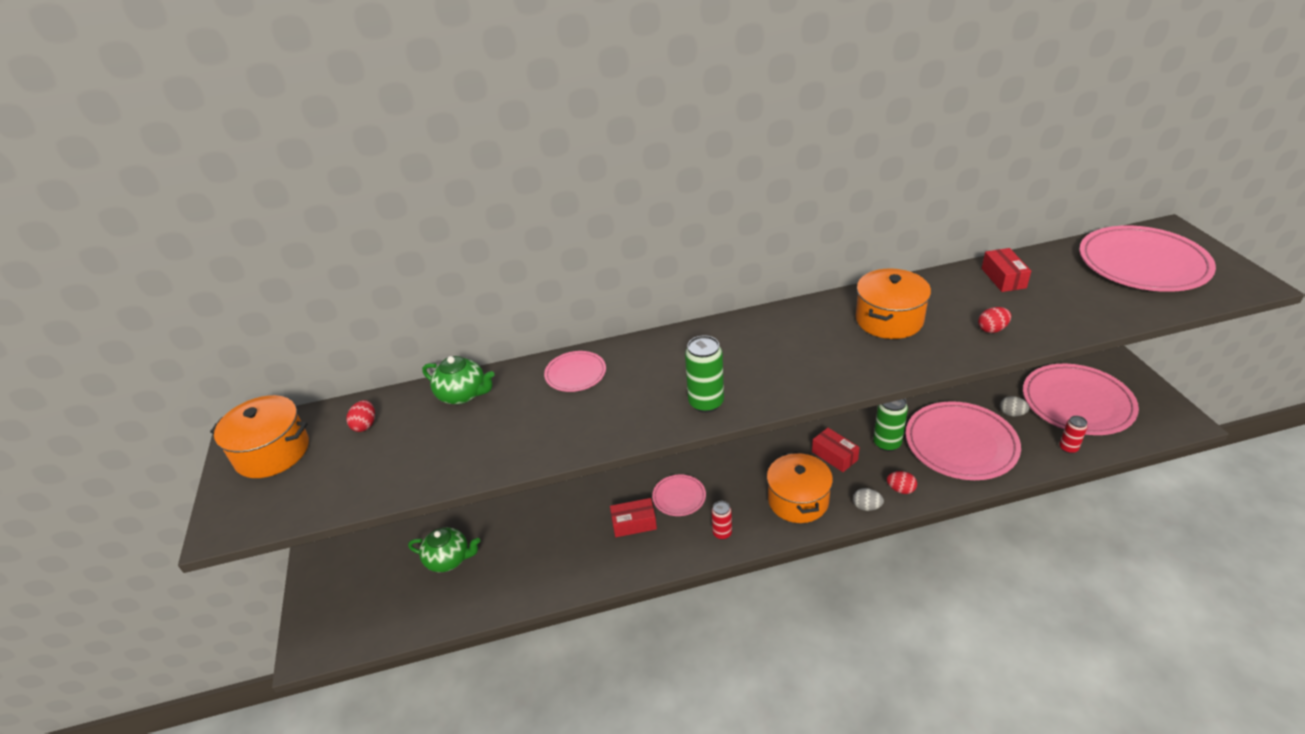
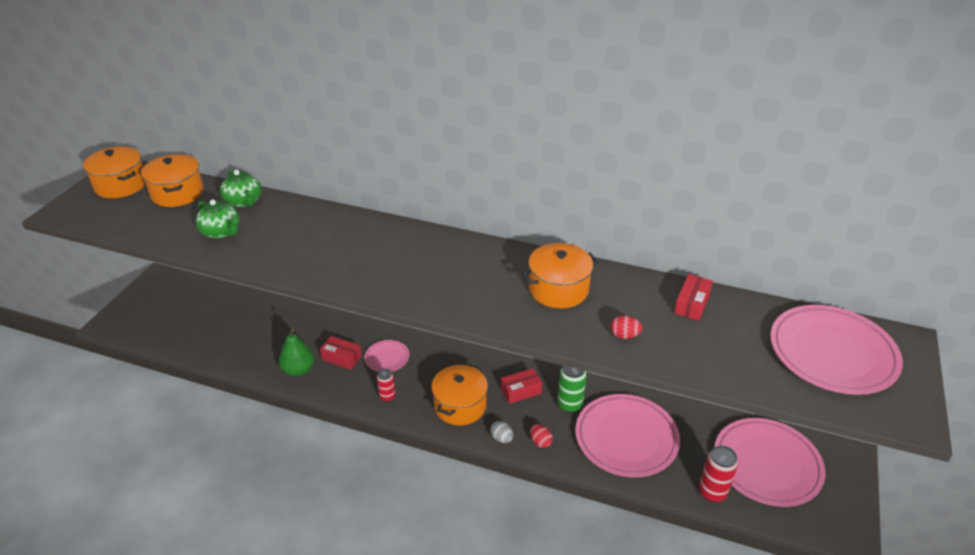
camera: 30 degrees right, 0 degrees up
red egg [346,400,375,432] -> orange pot [141,154,204,207]
green teapot [408,527,480,572] -> green teapot moved to [196,199,240,239]
pink plate [544,351,606,392] -> none
green can [685,335,724,413] -> none
red box [812,428,860,472] -> red box turned 75 degrees clockwise [501,368,542,404]
grey egg [1000,396,1030,416] -> none
red can [1059,416,1088,454] -> red can [699,445,738,502], size x1.57
none -> green pear [279,328,314,377]

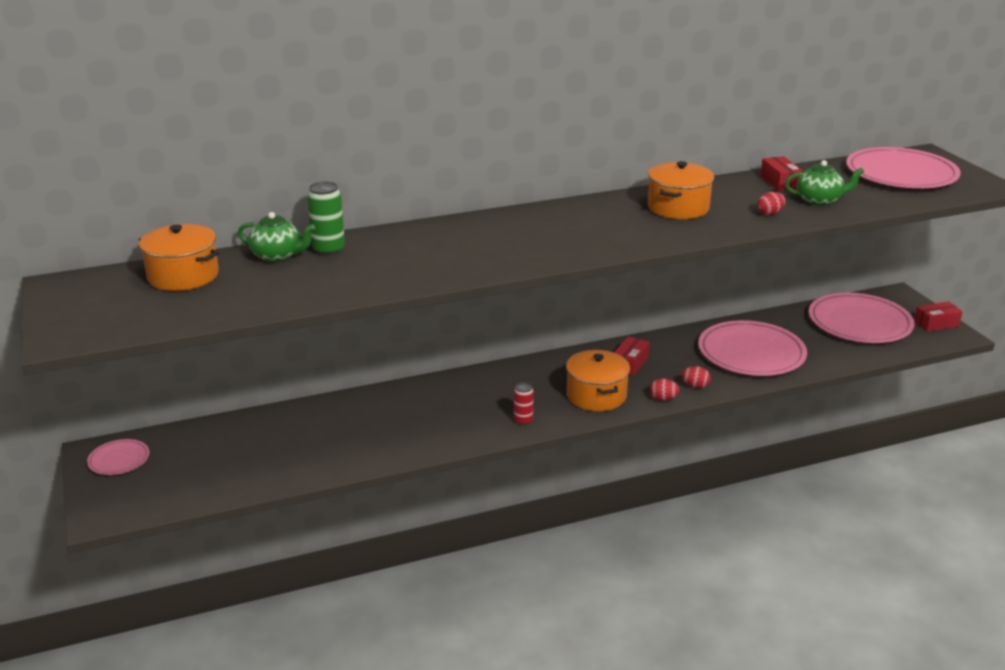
camera: 40 degrees left, 10 degrees down
orange pot [83,146,146,198] -> none
green teapot [196,199,240,239] -> green teapot moved to [785,160,864,206]
green pear [279,328,314,377] -> none
red box [320,336,362,370] -> red box moved to [914,301,963,332]
pink plate [364,340,409,372] -> pink plate moved to [87,439,149,475]
grey egg [490,421,513,443] -> red egg [650,379,680,401]
green can [557,365,587,413] -> green can moved to [307,181,345,256]
red can [699,445,738,502] -> none

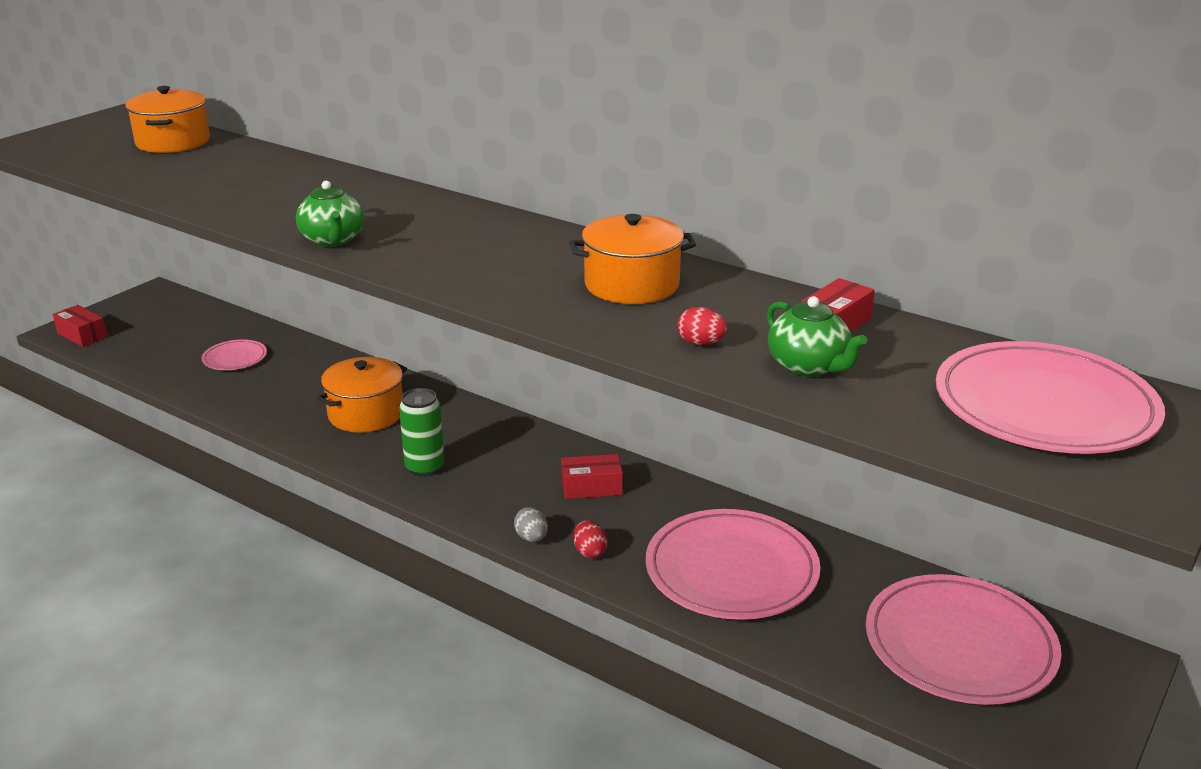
camera: 55 degrees right, 0 degrees up
pink plate [87,439,149,475] -> pink plate moved to [202,339,267,370]
green teapot [238,212,315,262] -> green teapot moved to [296,181,364,247]
green can [307,181,345,256] -> green can moved to [399,388,445,477]
red can [514,382,534,425] -> none
orange pot [566,350,630,411] -> orange pot moved to [317,357,407,433]
red egg [650,379,680,401] -> grey egg [514,507,548,542]
red box [914,301,963,332] -> red box moved to [53,305,107,347]

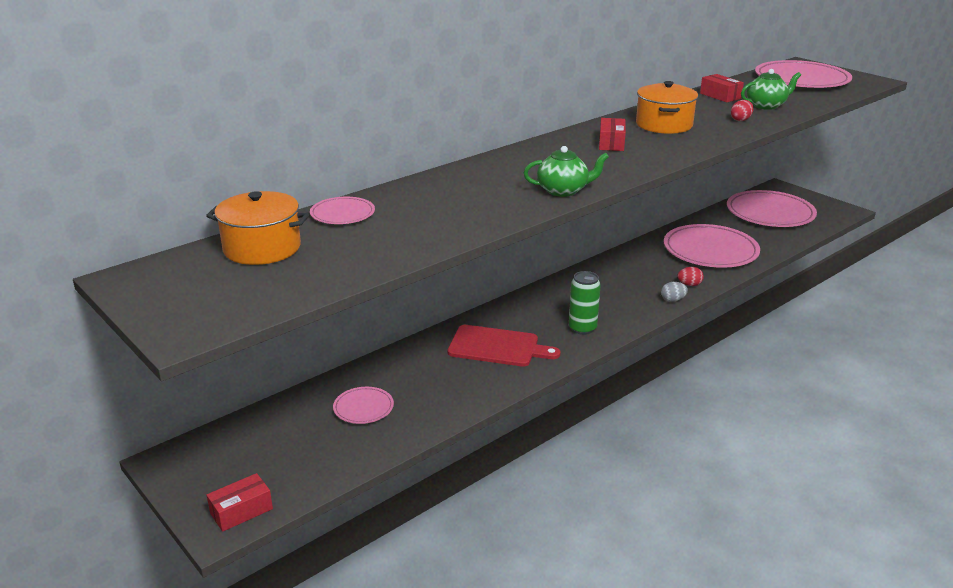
camera: 75 degrees left, 0 degrees up
orange pot [317,357,407,433] -> red cutting board [447,325,560,367]
red box [561,454,623,499] -> red box moved to [599,118,626,151]
none -> pink plate [310,197,375,224]

